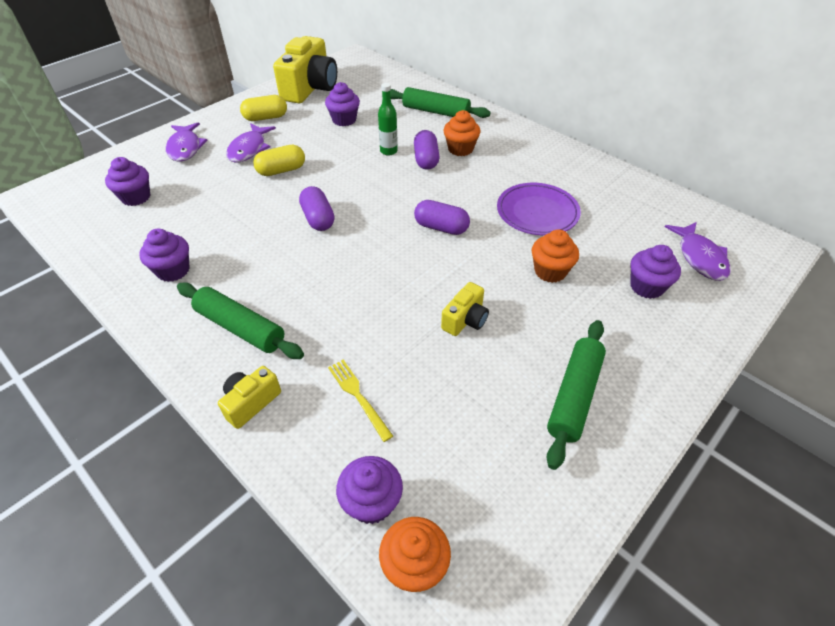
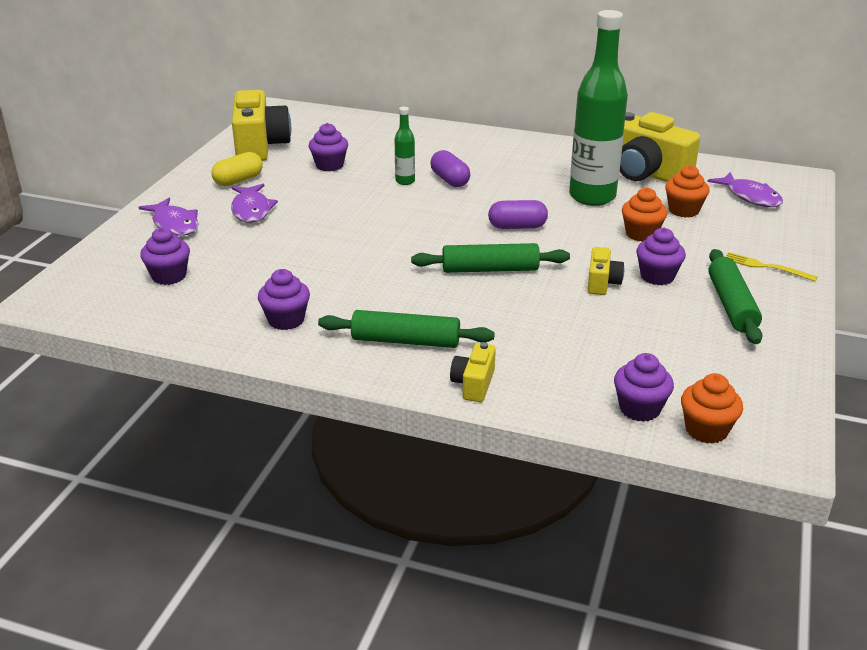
camera: 25 degrees left, 15 degrees down
yellow capsule [253,145,305,176] -> none
purple capsule [299,186,335,231] -> none
yellow fork [328,360,393,442] -> yellow fork moved to [725,252,818,281]
green rolling pin [390,87,491,118] -> green rolling pin moved to [411,243,570,273]
orange cupcake [444,110,480,156] -> orange cupcake moved to [665,165,710,218]
purple plate [497,183,581,236] -> green bottle [569,10,628,206]
purple cupcake [630,245,681,299] -> purple cupcake moved to [636,228,686,285]
none -> yellow camera [620,112,700,182]

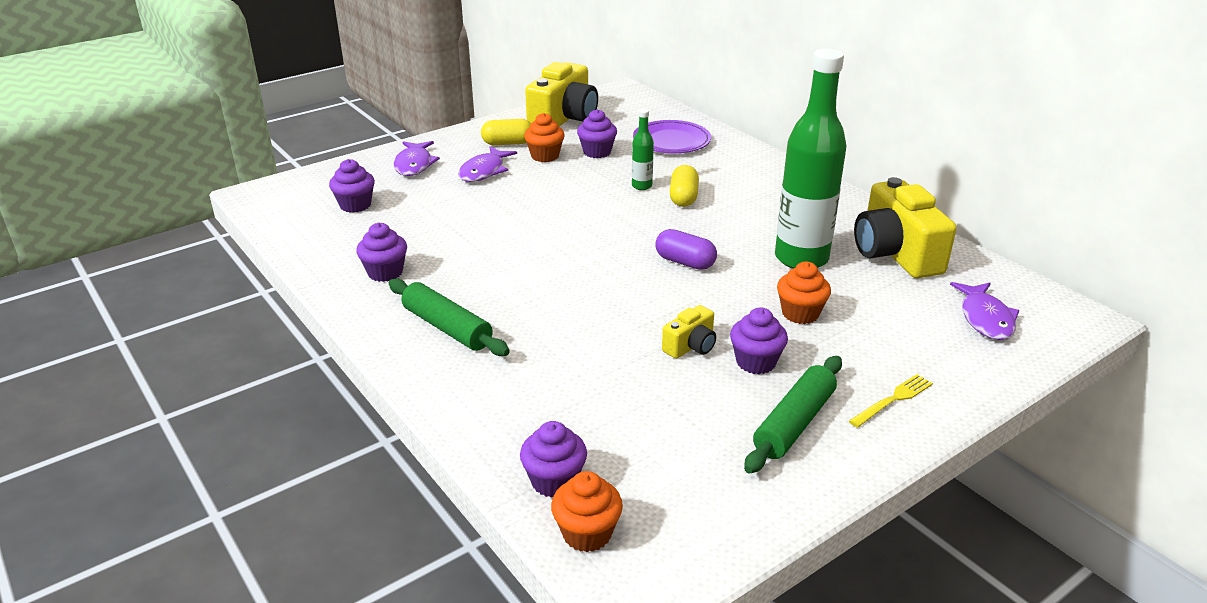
camera: 35 degrees right, 0 degrees up
green rolling pin [411,243,570,273] -> none
purple capsule [430,150,470,187] -> yellow capsule [670,165,699,207]
yellow camera [450,342,496,402] -> none
orange cupcake [665,165,710,218] -> orange cupcake moved to [524,113,565,162]
yellow fork [725,252,818,281] -> yellow fork turned 75 degrees clockwise [849,374,933,428]
none -> purple plate [633,120,711,153]

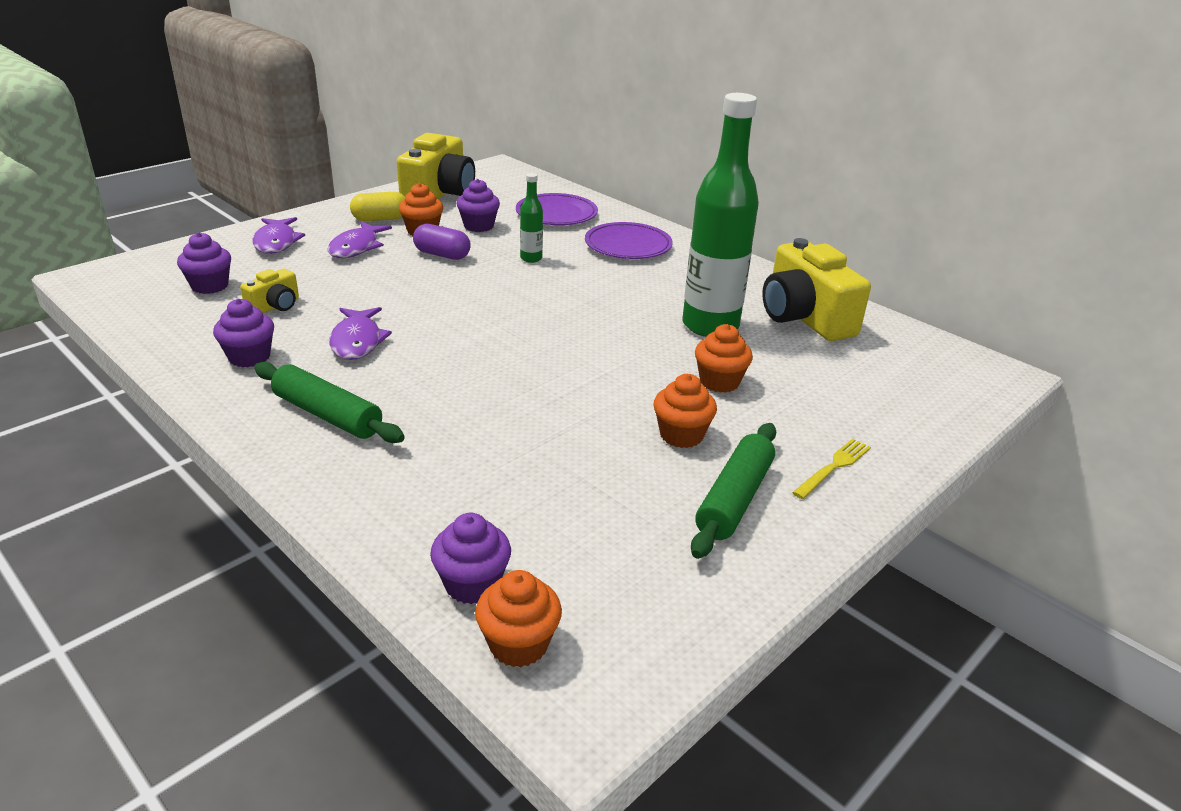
camera: 10 degrees left, 0 degrees up
purple capsule [655,229,717,270] -> purple capsule moved to [413,224,471,260]
yellow camera [662,305,716,359] -> yellow camera moved to [240,269,299,313]
yellow capsule [670,165,699,207] -> none
purple cupcake [730,307,788,374] -> orange cupcake [654,374,717,448]
purple fish [950,282,1020,340] -> purple fish moved to [329,307,392,360]
none -> purple plate [585,222,673,259]

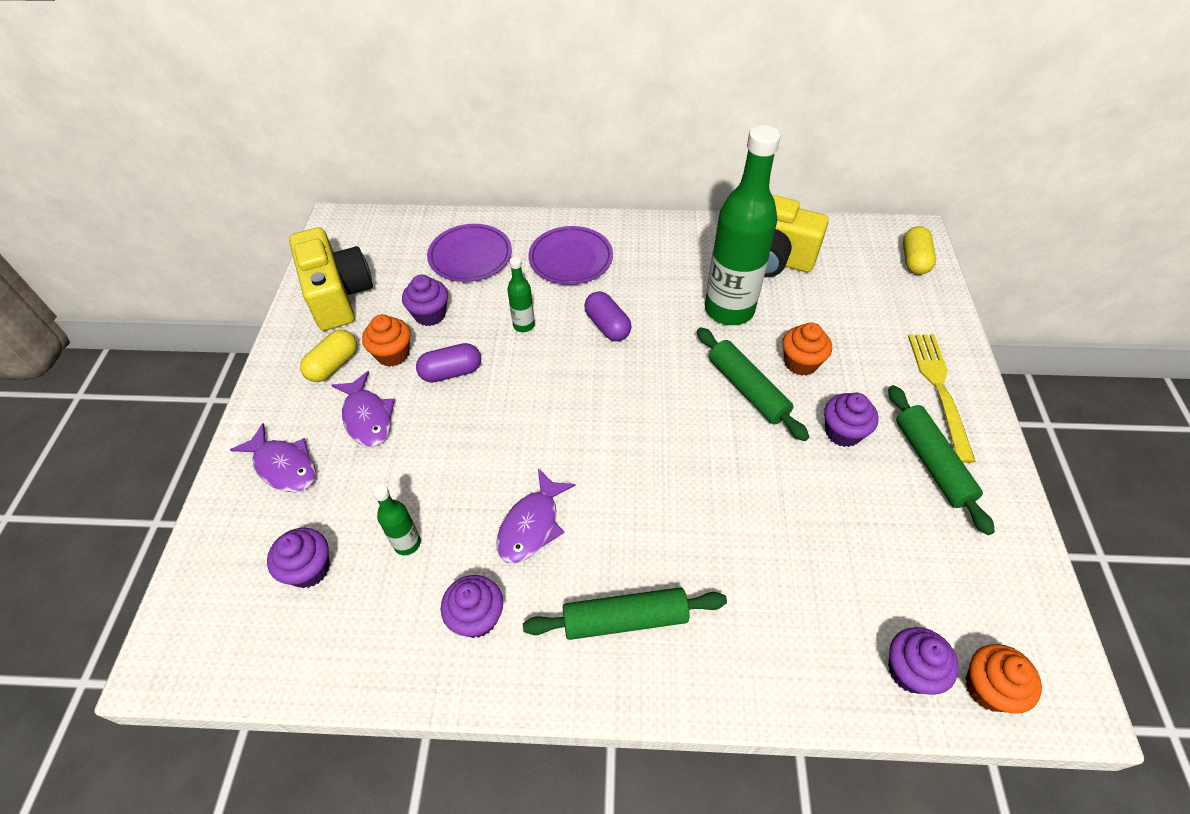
camera: 40 degrees left, 20 degrees up
yellow camera [240,269,299,313] -> green bottle [373,485,421,555]
purple fish [329,307,392,360] -> purple fish turned 75 degrees clockwise [497,469,576,564]
orange cupcake [654,374,717,448] -> purple cupcake [824,393,878,447]
yellow fork [792,439,871,499] -> yellow fork [908,334,976,463], size x1.69
none -> purple capsule [584,291,631,341]
none -> green rolling pin [697,327,809,441]
none -> yellow capsule [903,226,936,275]

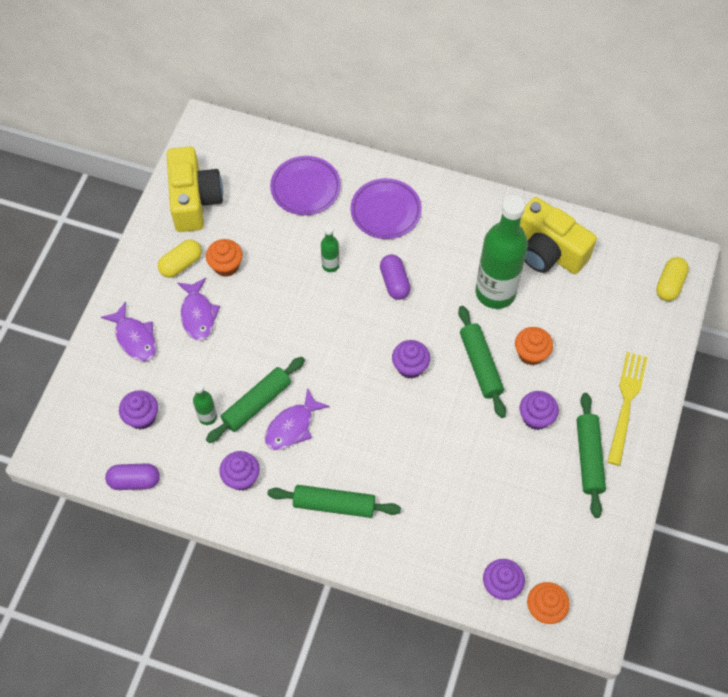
camera: 15 degrees right, 10 degrees up
purple cupcake [402,275,448,326] -> purple cupcake moved to [392,340,430,379]
purple capsule [416,343,481,383] -> purple capsule moved to [105,463,160,490]
none -> green rolling pin [206,357,305,443]

